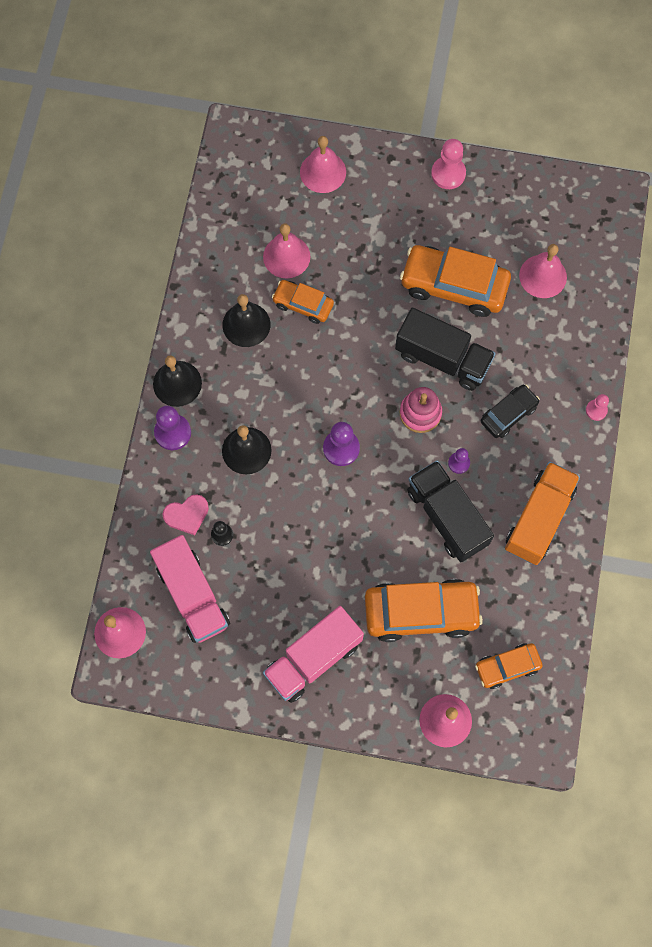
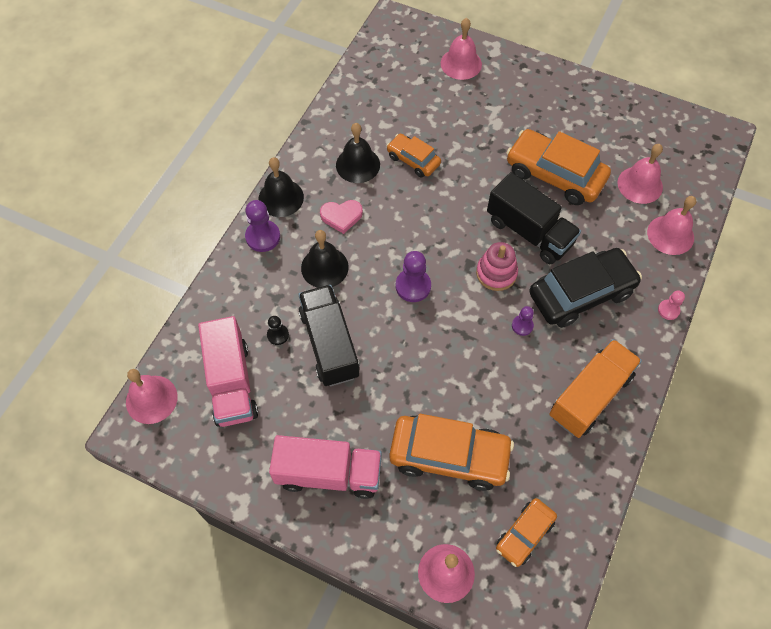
camera: 15 degrees right, 10 degrees down
pink heart [163,494,209,535] -> pink heart moved to [320,200,363,234]
pink bell [263,224,310,279] -> pink bell moved to [647,196,696,255]
pink truck [263,606,364,703] -> pink truck turned 150 degrees counterclockwise [269,435,382,499]
black truck [407,460,494,562] -> black truck moved to [298,285,359,386]
pink pawn [431,139,466,189] -> none
orange car [475,643,543,689] -> orange car turned 45 degrees counterclockwise [496,498,557,567]
black car [481,385,540,438] -> black car [529,248,642,328], size x1.79

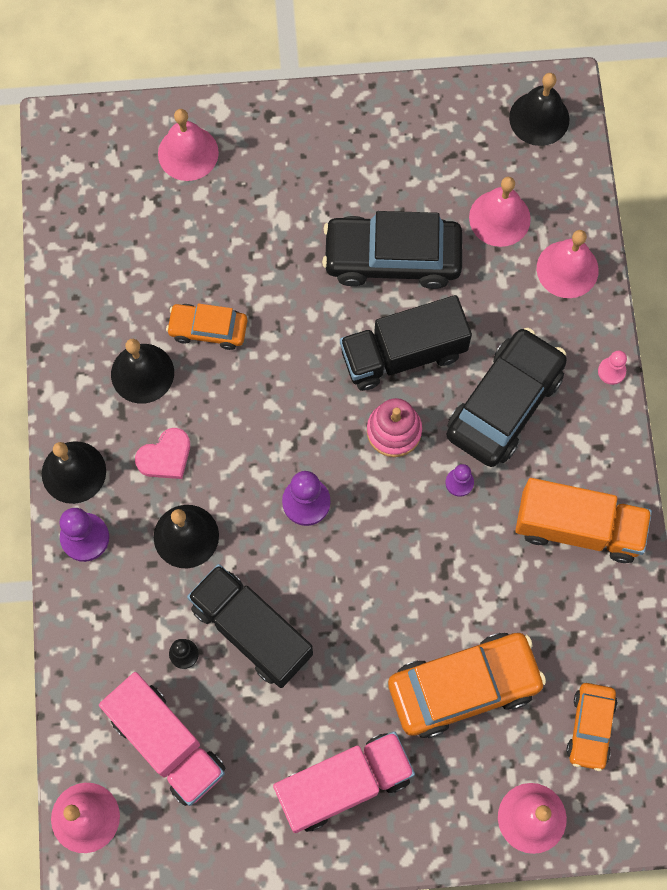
camera: 30 degrees left, 10 degrees up
black truck [487,172,581,264] -> black truck turned 150 degrees clockwise [340,295,472,391]
orange car [506,129,611,205] -> black car [322,211,462,289]
orange truck [549,339,642,438] -> orange truck turned 90 degrees clockwise [515,478,652,563]
none -> black bell [509,73,570,146]

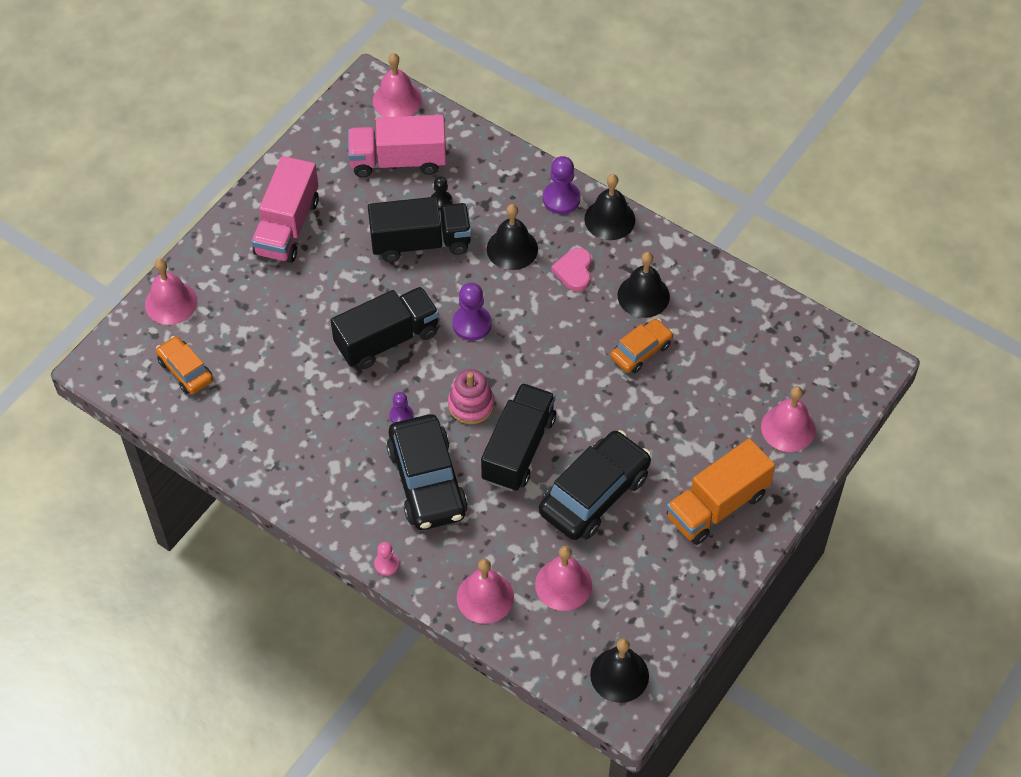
camera: 130 degrees right, 15 degrees down
orange car [388,633,546,738] -> none
orange truck [515,478,652,563] -> orange truck moved to [667,438,775,545]
none -> black truck [331,286,439,369]

